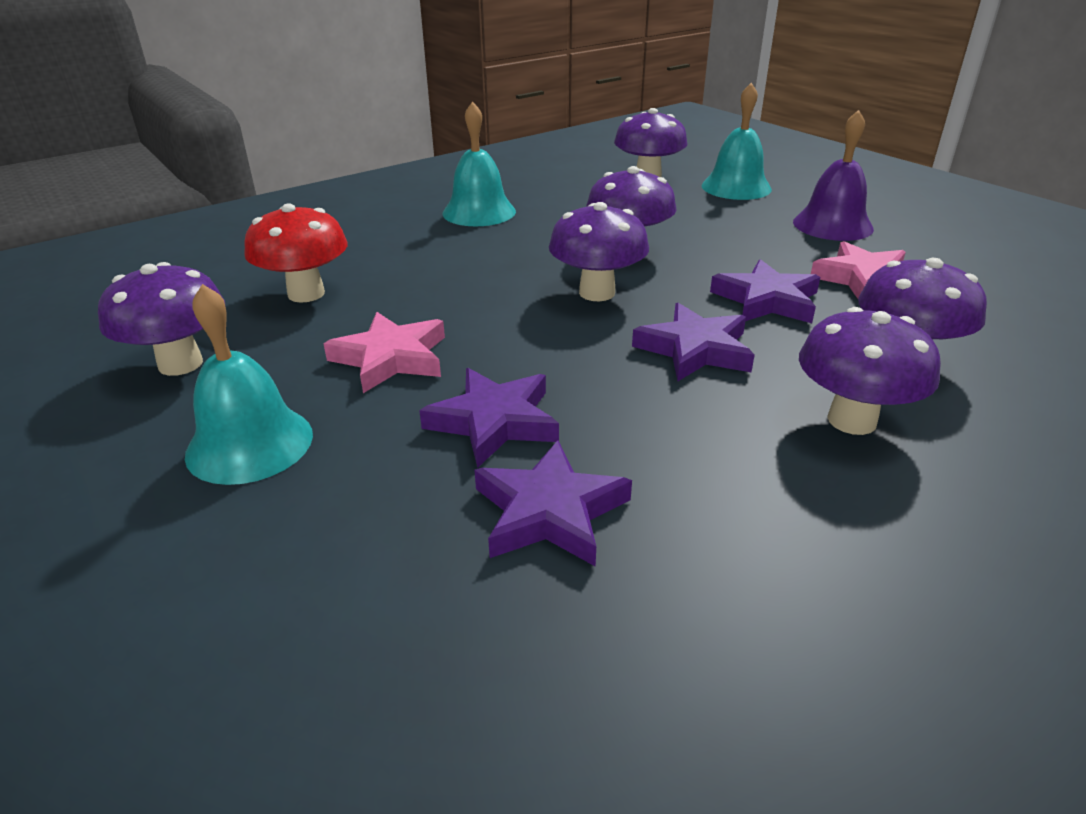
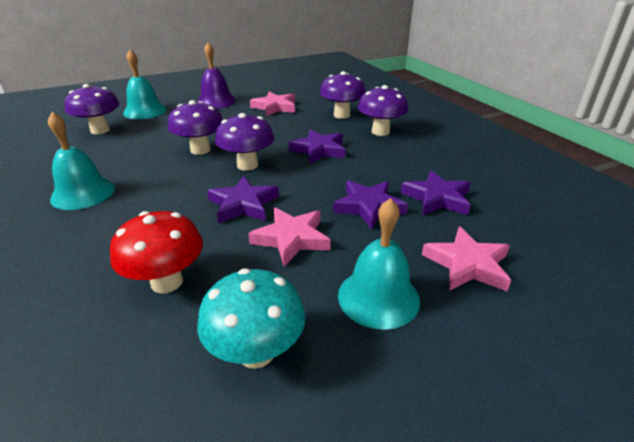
camera: 80 degrees left, 0 degrees up
purple mushroom [98,262,225,376] -> turquoise mushroom [197,268,305,369]
purple star [710,259,820,323] -> purple star moved to [207,176,279,224]
none -> pink star [422,227,511,291]

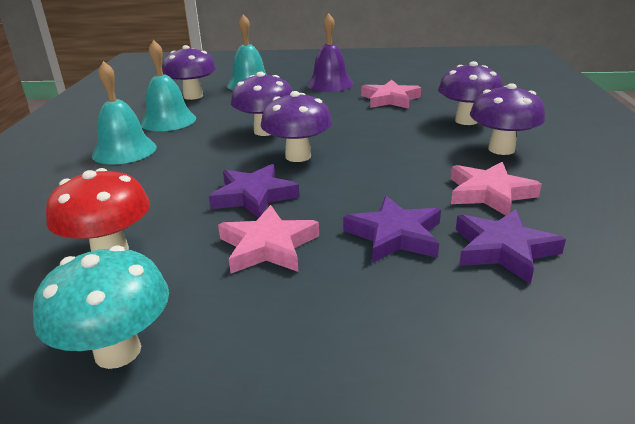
camera: 30 degrees right, 5 degrees down
purple star [289,129,345,164] -> none
turquoise bell [338,198,420,330] -> turquoise bell moved to [140,40,196,131]
pink star [422,227,511,291] -> pink star moved to [451,162,542,216]

